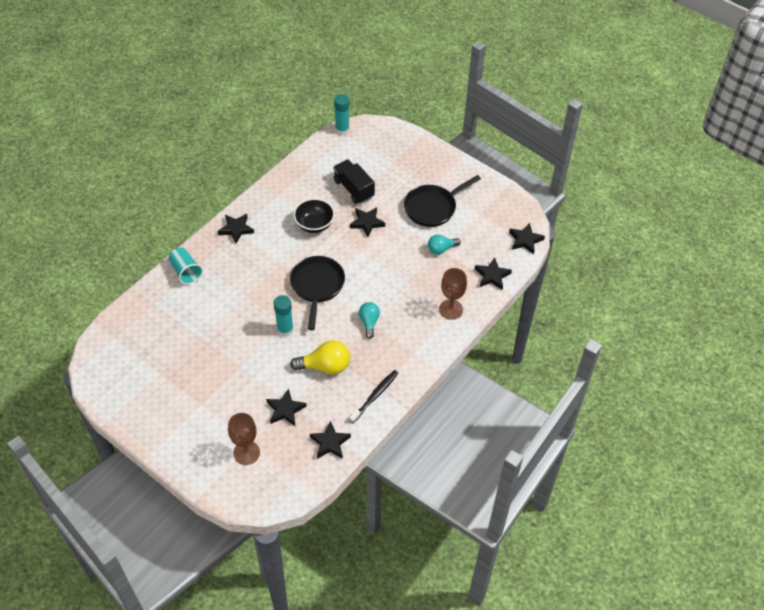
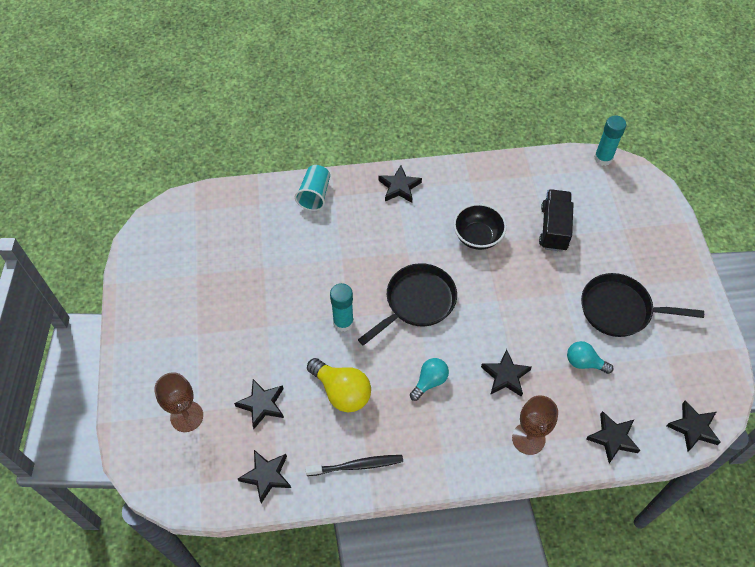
camera: 45 degrees right, 5 degrees up
black star [350,207,385,237] -> black star moved to [481,349,532,397]

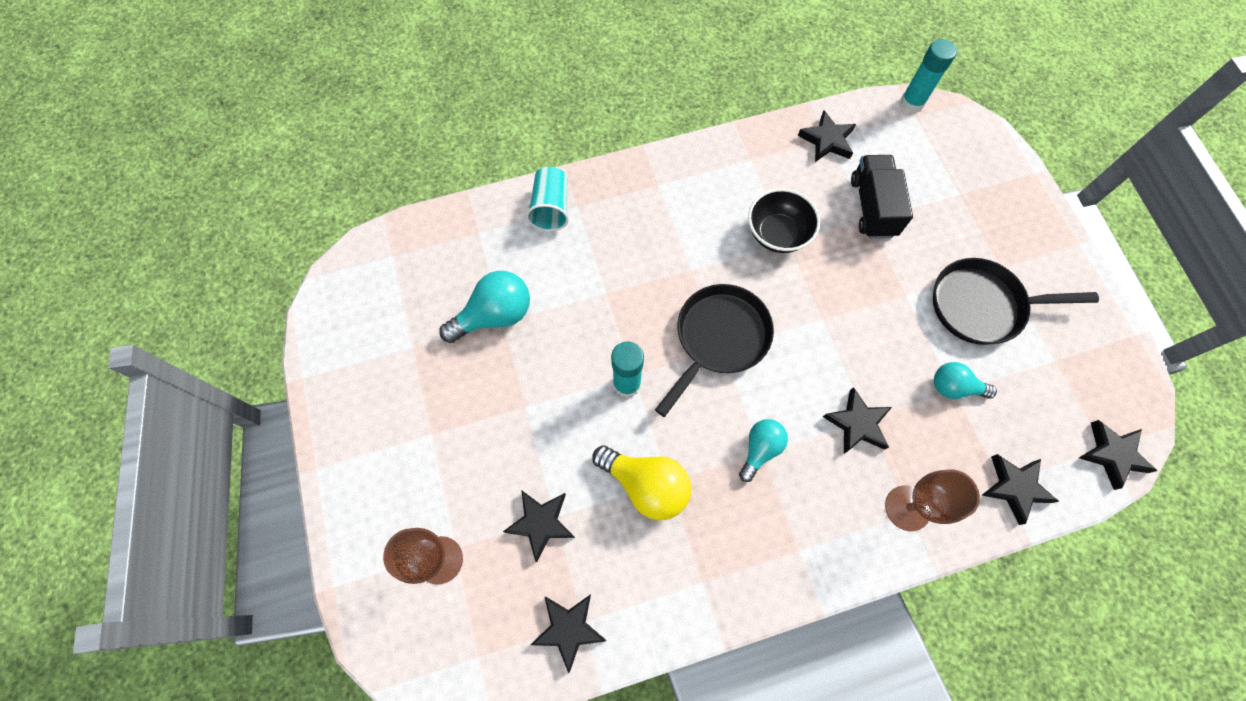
camera: 10 degrees left, 10 degrees up
black toothbrush [305,455,403,476] -> none
black star [378,165,422,203] -> black star moved to [798,110,856,162]
none -> turquoise light bulb [439,271,530,343]

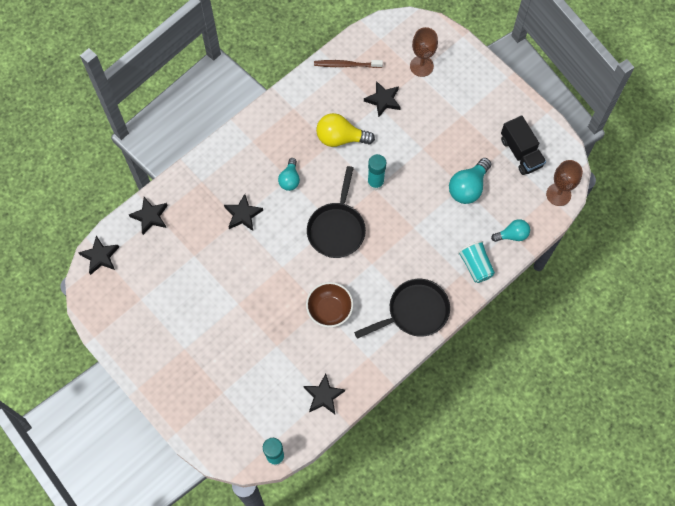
camera: 155 degrees right, 0 degrees up
black star [531,594,607,673] -> brown toothbrush [314,60,383,68]
black bowl [748,188,820,253] -> brown bowl [306,282,353,327]
black truck [851,155,913,238] -> black truck moved to [501,116,546,175]
brown goblet [885,470,980,531] -> brown goblet moved to [546,160,583,206]
black pan [933,258,1099,345] -> black pan moved to [354,279,450,339]
turquoise light bulb [934,362,997,399] -> turquoise light bulb moved to [491,219,530,242]

